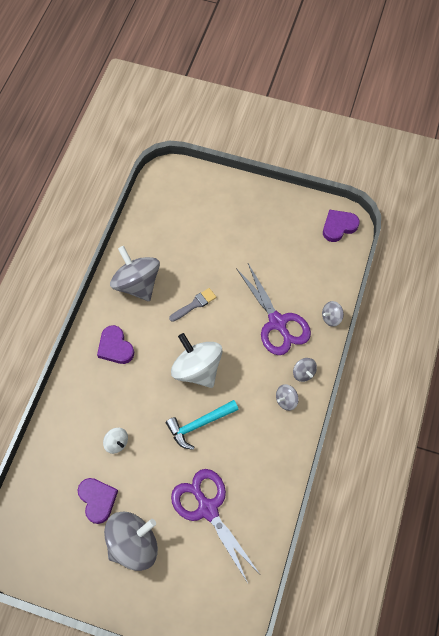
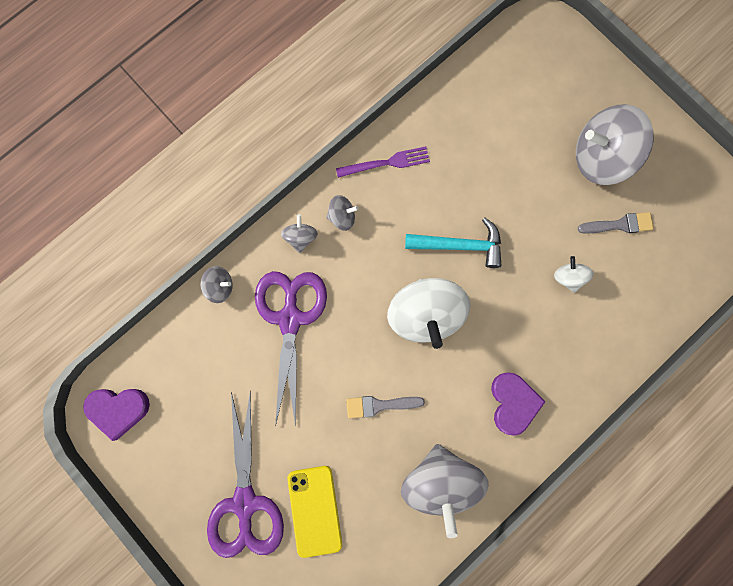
camera: 150 degrees left, 15 degrees up
purple heart [78,478,118,524] -> grey brush [578,212,654,234]
purple scissors [171,469,260,583] -> purple scissors moved to [207,391,284,558]
none -> yellow phone [287,466,342,558]
none -> purple fork [336,146,430,178]

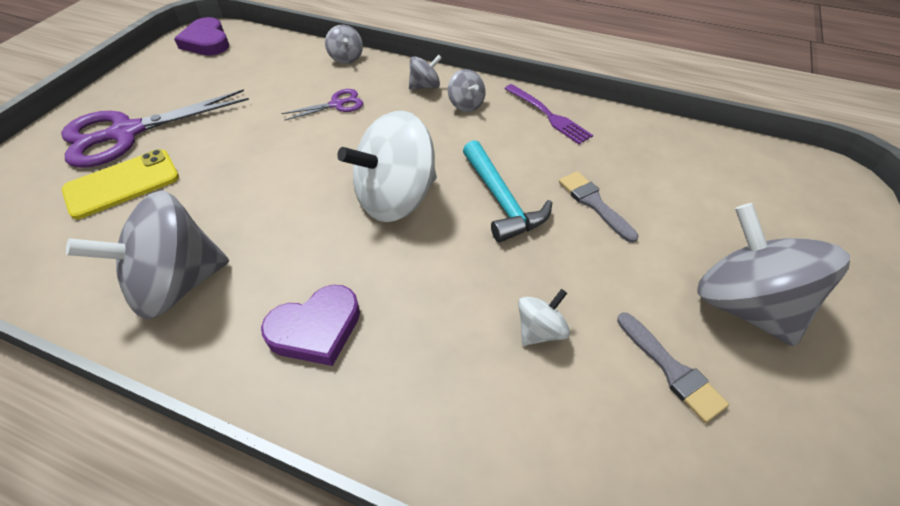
camera: 65 degrees right, 30 degrees down
purple scissors [255,271,327,427] -> purple scissors [281,89,363,121], size x0.47
grey brush [346,396,425,418] -> grey brush moved to [559,171,639,243]

